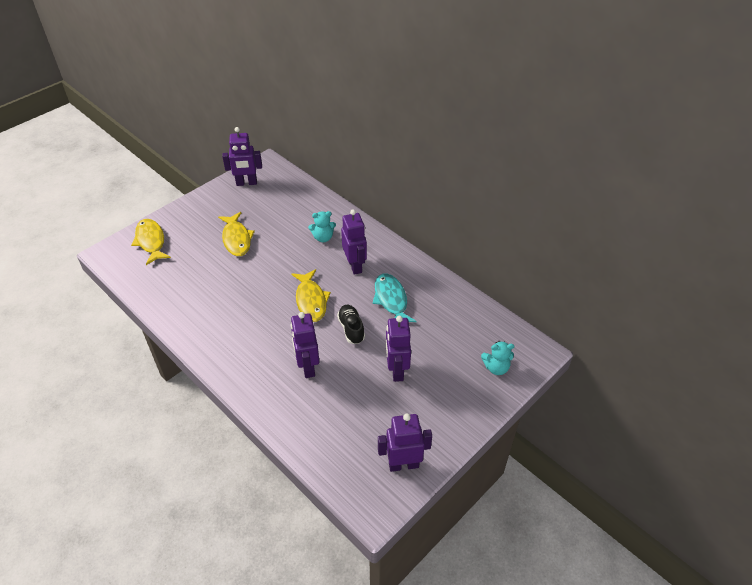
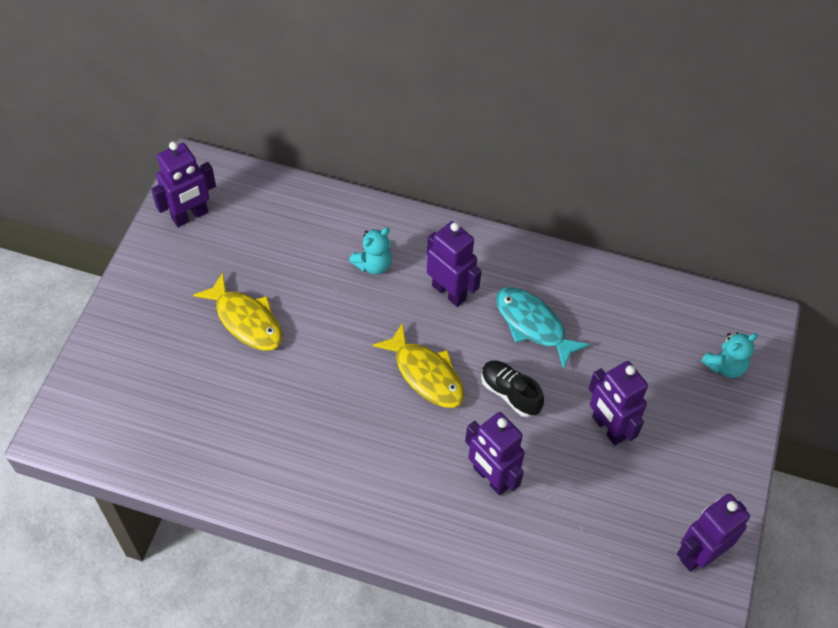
camera: 30 degrees left, 10 degrees up
yellow fish [131,219,171,265] -> none

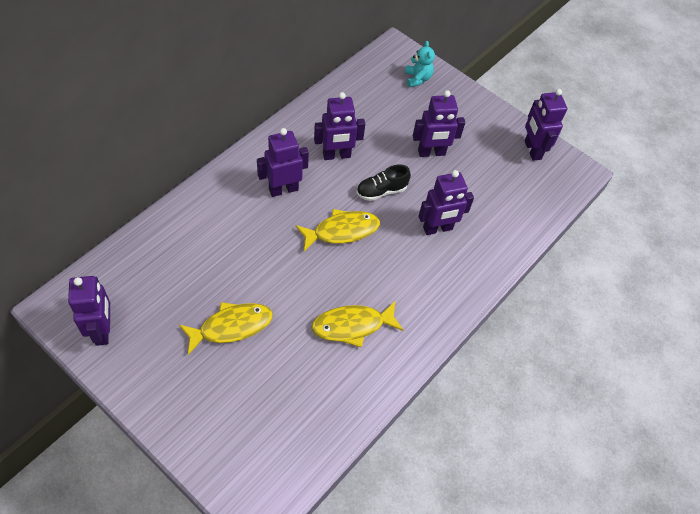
camera: 70 degrees left, 0 degrees up
turquoise teddy bear [349,227,392,275] -> none
turquoise fish [496,287,590,369] -> purple robot [314,92,365,160]
none -> yellow fish [311,302,403,348]

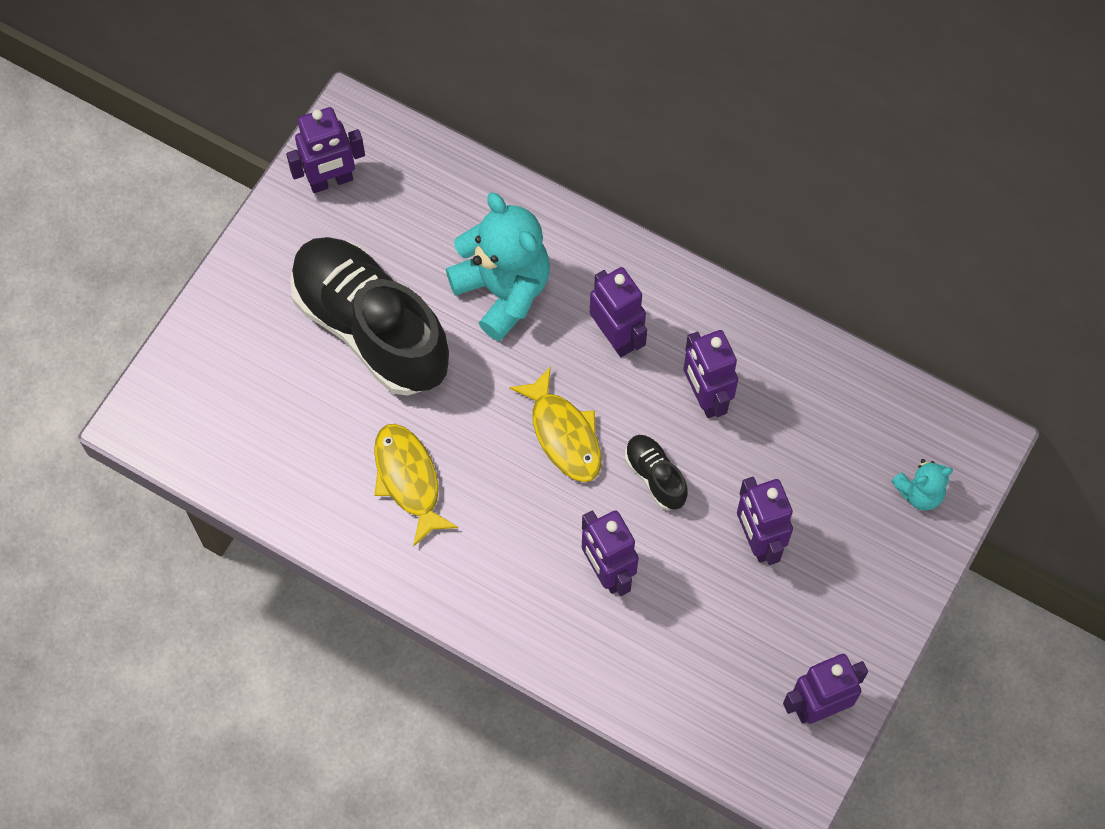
camera: 85 degrees right, 10 degrees up
yellow fish [179,302,273,355] -> black shoe [290,237,449,396]
none -> turquoise teddy bear [446,192,550,341]

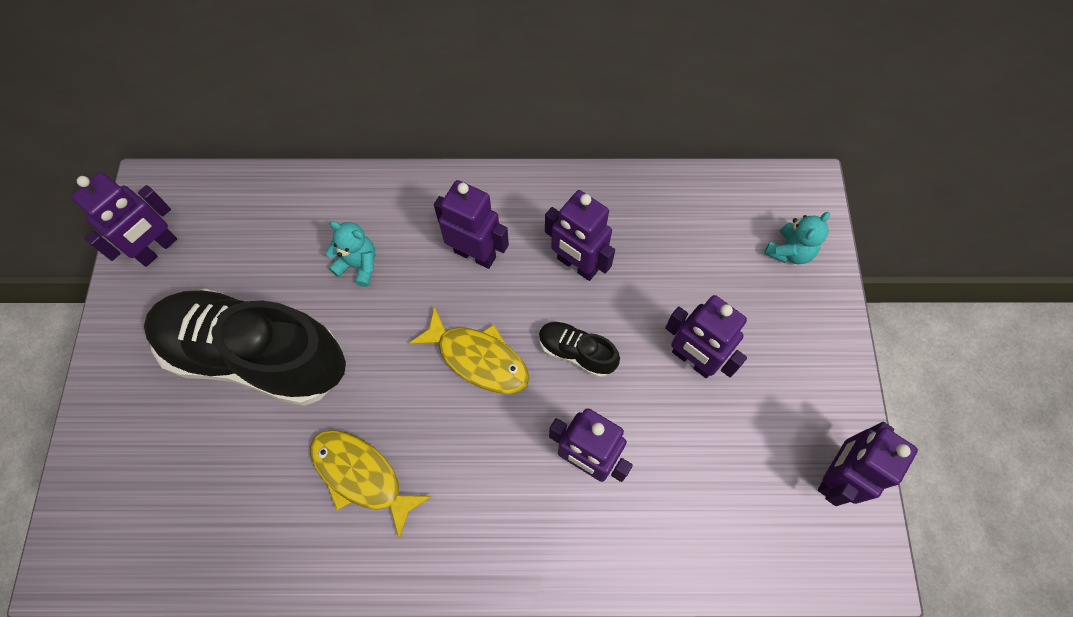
camera: 30 degrees left, 0 degrees up
turquoise teddy bear [446,192,550,341] -> turquoise teddy bear [326,221,375,287], size x0.50

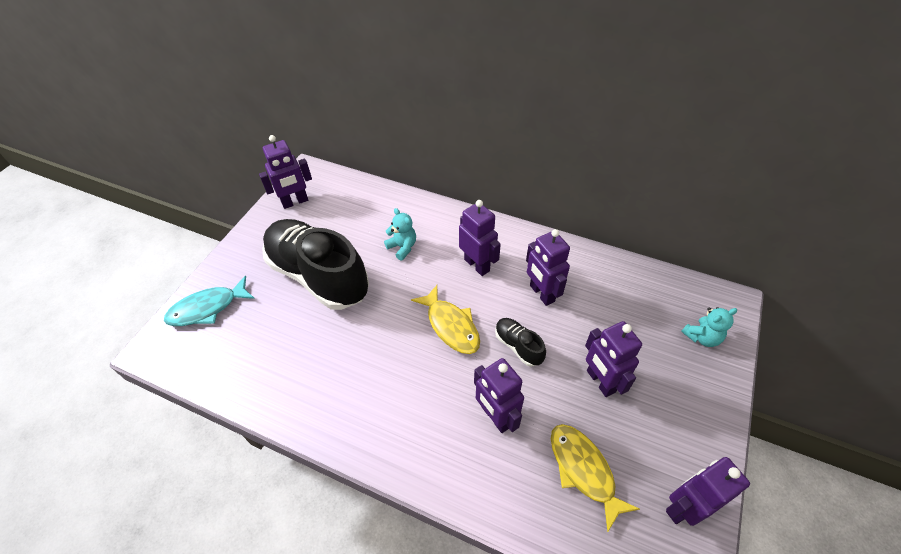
camera: 25 degrees right, 15 degrees down
yellow fish [310,430,432,539] -> yellow fish moved to [551,424,640,533]
none -> turquoise fish [164,276,255,326]

